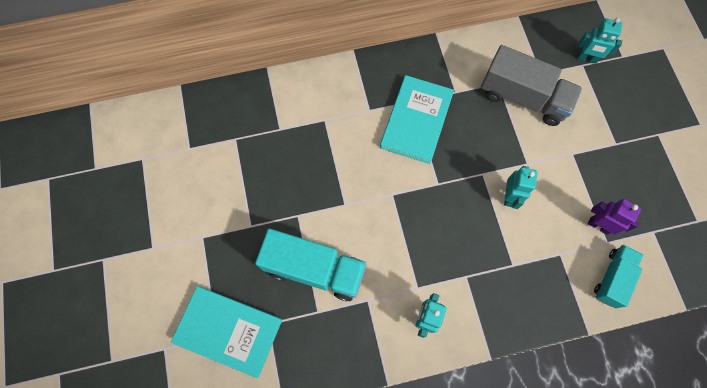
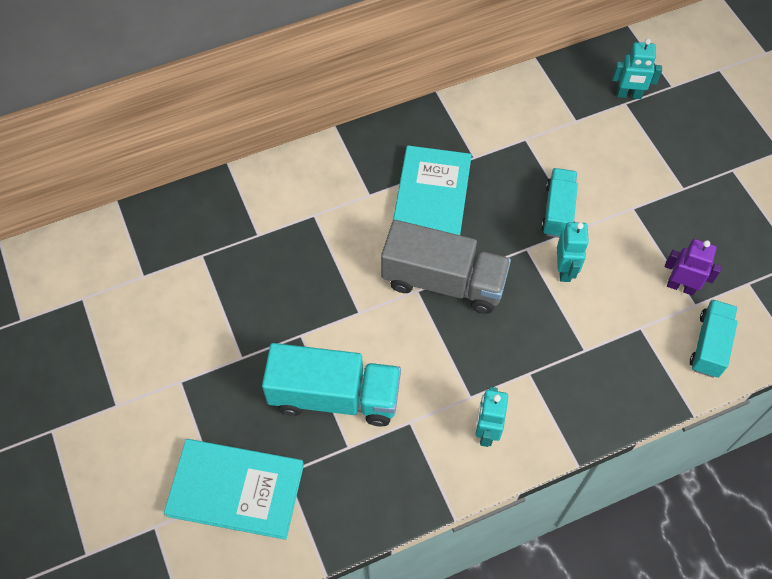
camera: 10 degrees left, 10 degrees down
grey truck [481,45,582,126] -> grey truck moved to [381,220,511,314]
none -> turquoise truck [541,168,578,238]

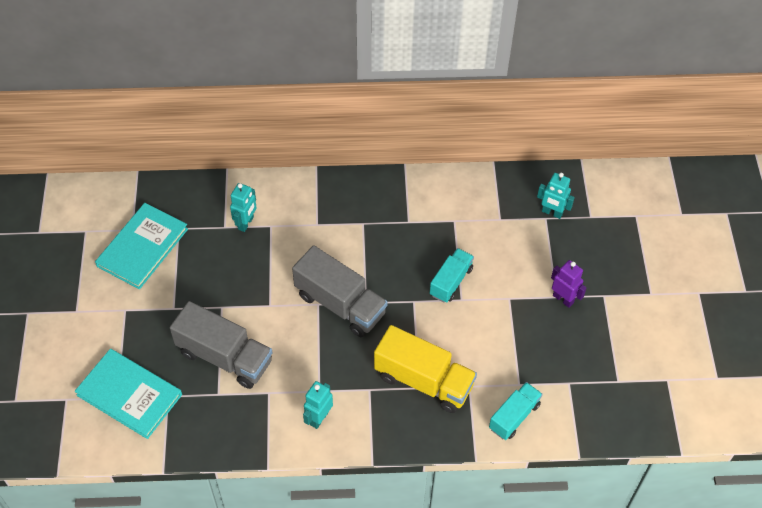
camera: 20 degrees right, 5 degrees down
turquoise truck [262,343,401,426] -> grey truck [170,301,273,389]
turquoise book [393,146,472,235] -> turquoise book moved to [95,203,188,289]
turquoise robot [557,222,589,282] -> turquoise robot moved to [230,183,257,232]
purple robot [665,239,722,296] -> purple robot moved to [551,260,587,308]
none -> yellow truck [374,325,477,413]

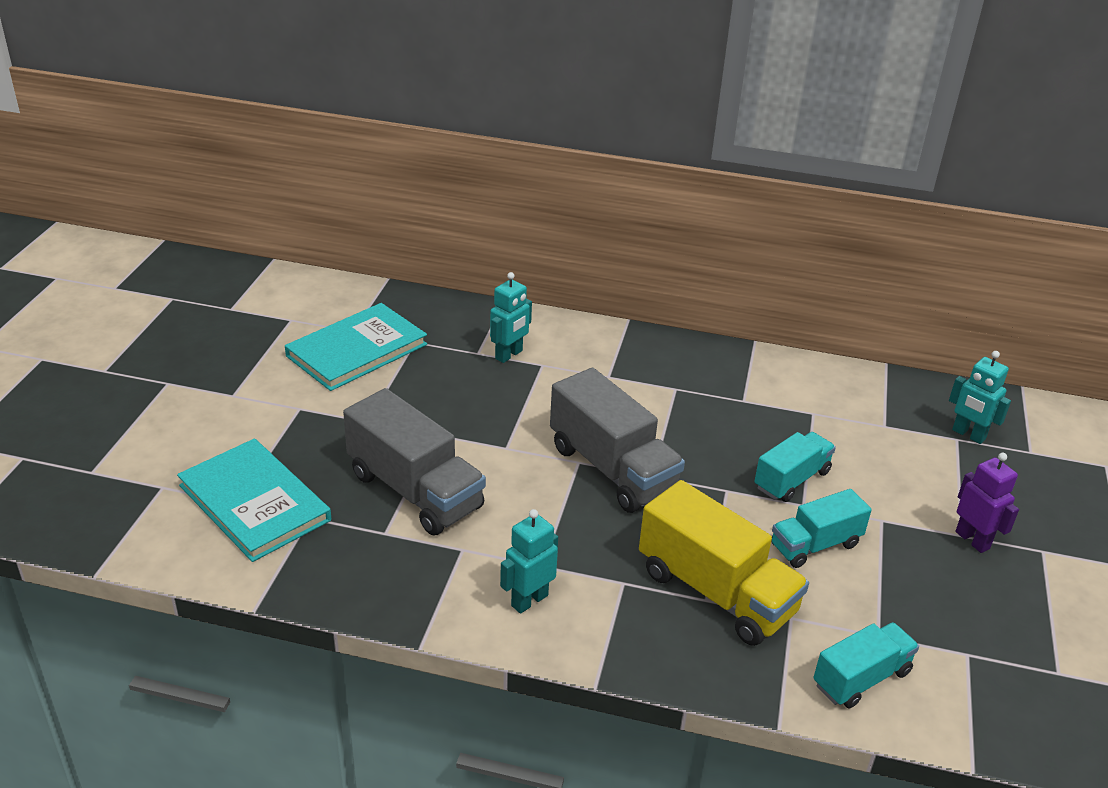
camera: 15 degrees right, 20 degrees down
none -> turquoise truck [771,489,872,568]

